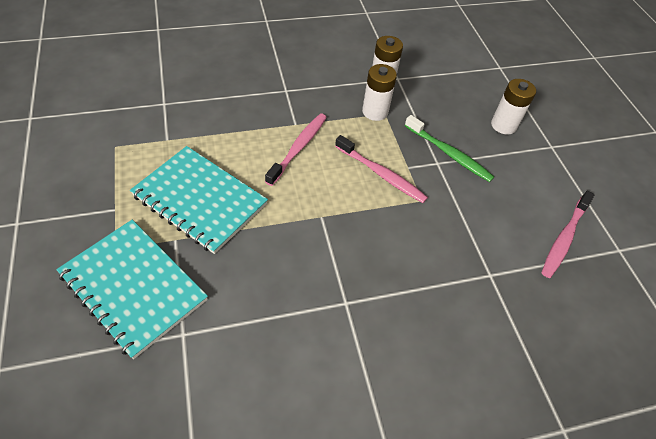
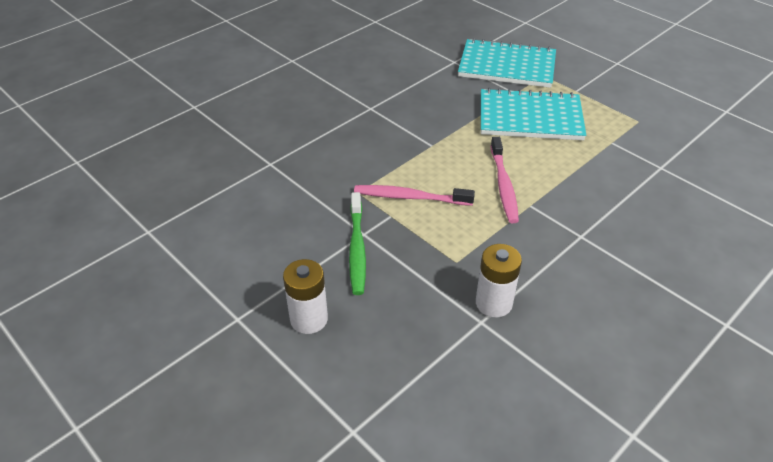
camera: 155 degrees right, 10 degrees down
white battery [362,64,397,121] -> none
green toothbrush [405,115,494,182] -> green toothbrush turned 105 degrees counterclockwise [349,192,366,295]
pink toothbrush [541,191,594,278] -> none

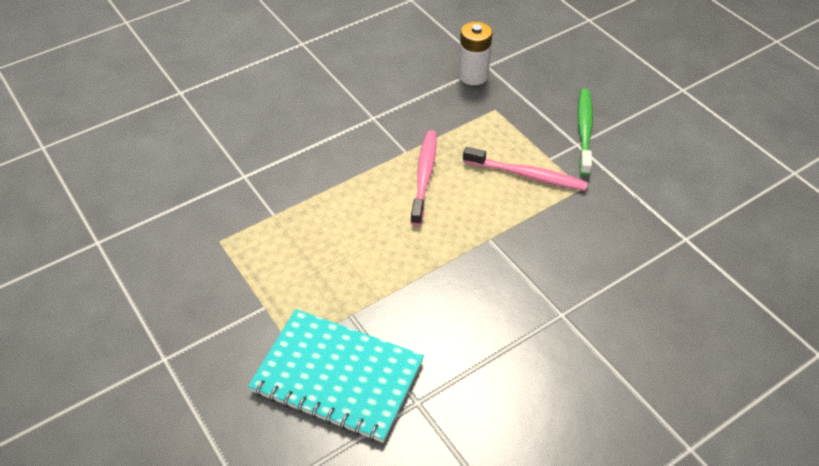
camera: 170 degrees left, 5 degrees up
white battery [283,259,328,334] -> none
turquoise notebook [481,88,586,140] -> none

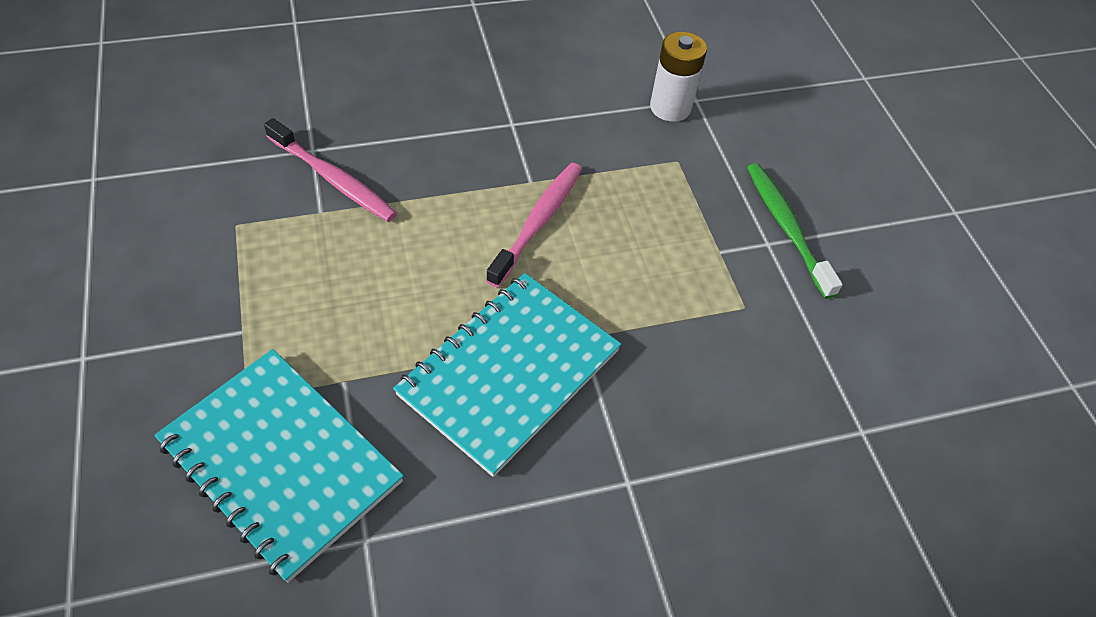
camera: 15 degrees right, 5 degrees up
pink toothbrush [463,147,588,191] -> pink toothbrush moved to [264,118,397,222]
green toothbrush [578,89,593,176] -> green toothbrush turned 45 degrees counterclockwise [747,163,843,299]
none -> turquoise notebook [393,273,621,477]

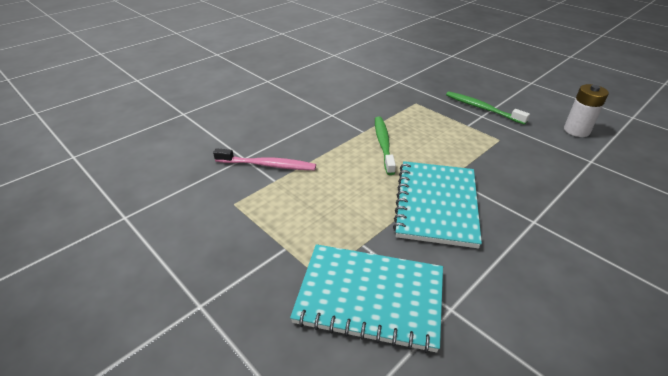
camera: 25 degrees left, 15 degrees down
pink toothbrush [486,163,582,287] -> green toothbrush [375,117,396,175]
white battery [650,32,707,122] -> white battery moved to [564,84,609,137]

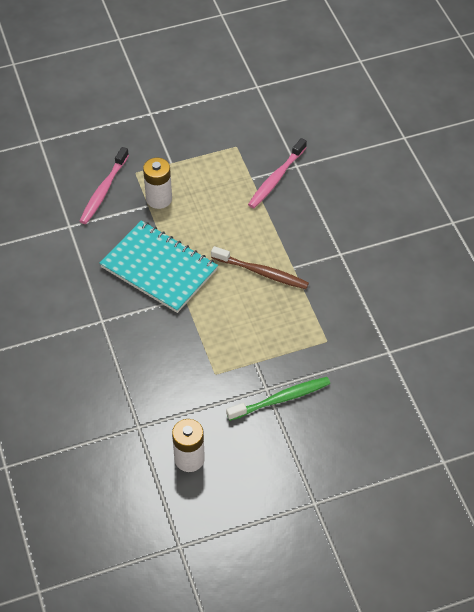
camera: 115 degrees right, 15 degrees up
turquoise notebook [290,244,443,353] -> pink toothbrush [80,147,129,224]
green toothbrush [375,117,396,175] -> brown toothbrush [211,246,309,289]
none -> white battery [143,158,172,209]

